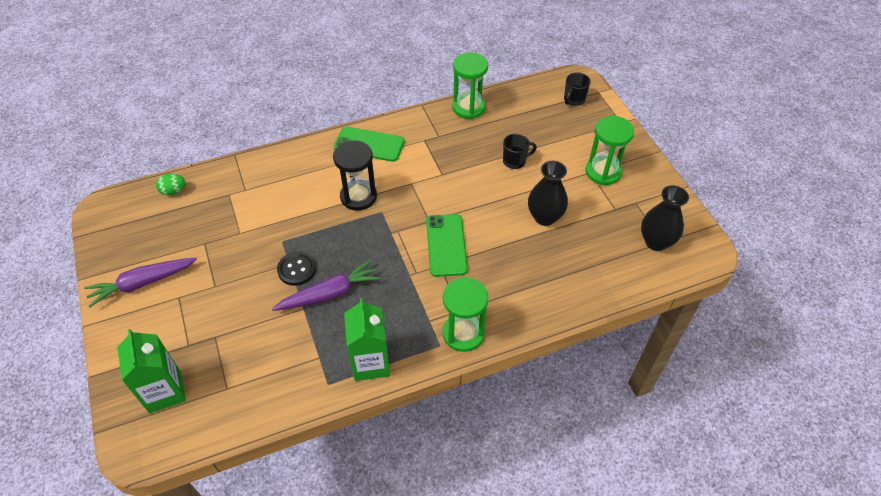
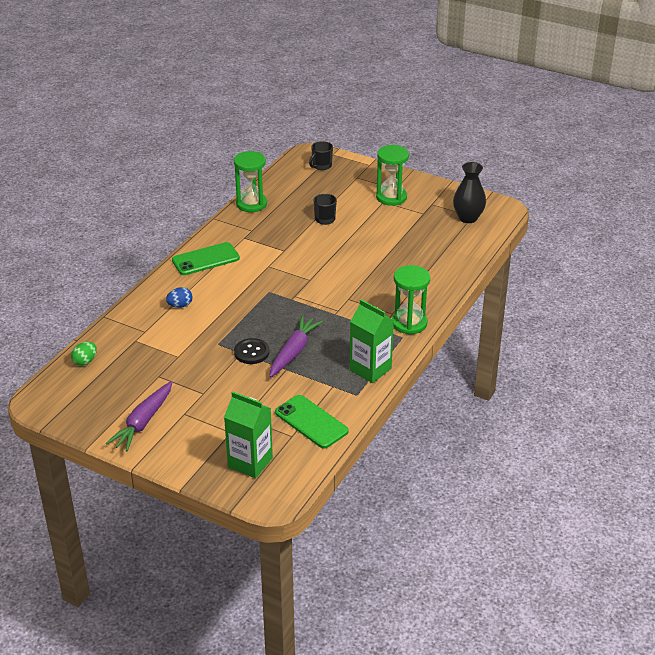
camera: 40 degrees left, 15 degrees down
black hourglass [333,140,377,211] -> none
green phone [426,214,468,277] -> green phone moved to [275,395,349,448]
black vase [528,161,568,226] -> none
black mug [564,72,591,106] -> black mug turned 45 degrees clockwise [309,141,333,170]
none -> blue egg [166,287,193,308]

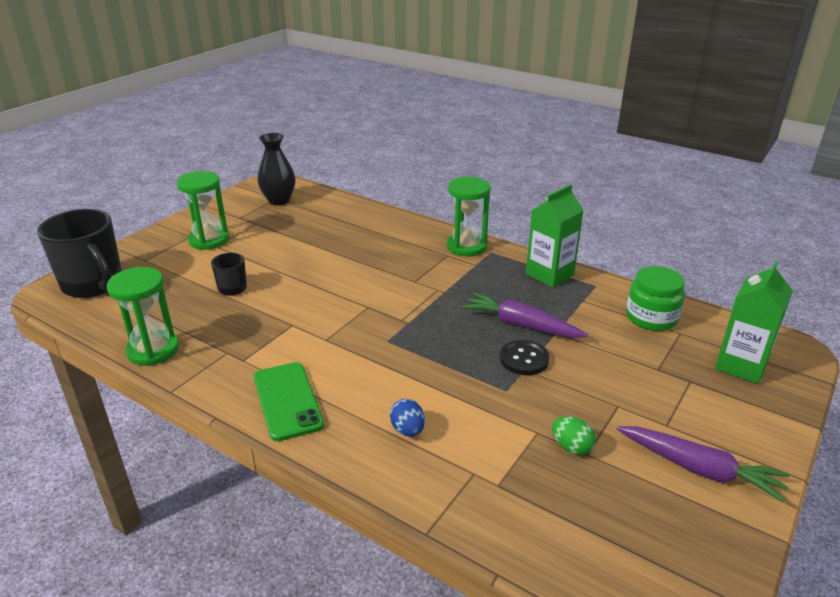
camera: 85 degrees left, 5 degrees down
green egg [71,342,97,366] -> green egg moved to [552,416,596,455]
green phone [275,395,349,448] -> green jar [626,266,685,331]
black mug [309,141,333,170] -> black mug [37,209,122,298], size x2.08

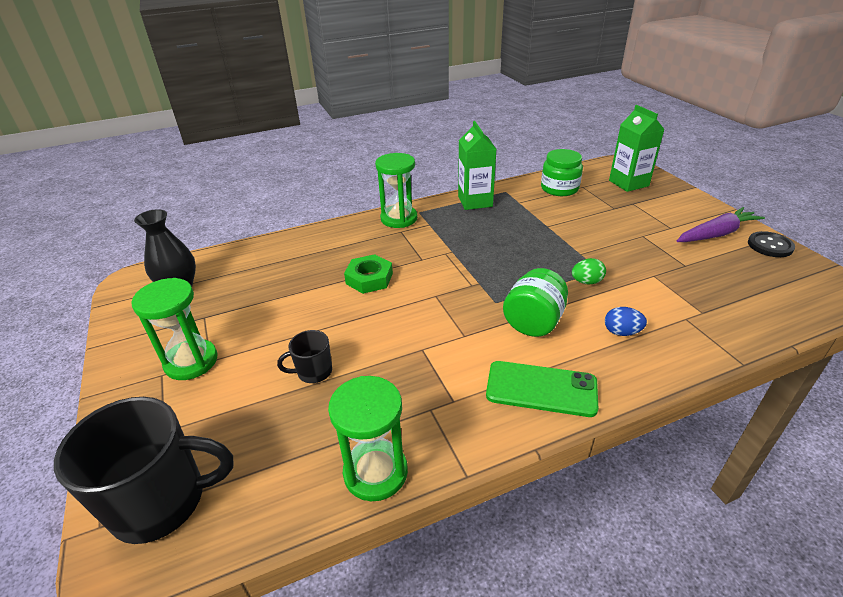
camera: 55 degrees left, 5 degrees up
purple carrot [461,292,588,338] -> none
black button [500,340,549,375] -> black button moved to [748,231,795,257]
green egg [552,416,596,455] -> green egg moved to [572,258,606,285]
none -> green nut [344,254,393,294]
none -> green jar [503,268,568,337]

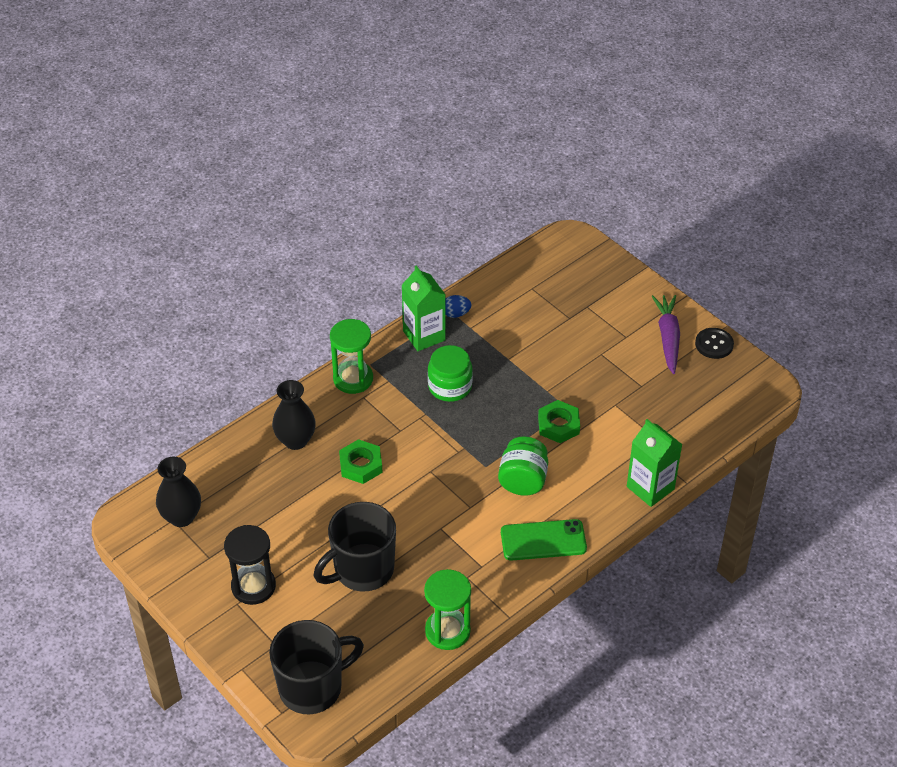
camera: 20 degrees left, 10 degrees up
green hourglass [131,278,218,380] -> black hourglass [224,525,276,605]
black mug [277,330,332,383] -> black mug [314,502,396,592], size x2.08
green jar [541,149,583,196] -> green jar moved to [428,345,473,402]
green egg [572,258,606,285] -> green nut [538,400,580,443]
blue egg [605,307,647,336] -> blue egg moved to [446,295,471,318]
green carton [609,105,665,192] -> green carton moved to [627,419,682,507]
purple carrot [677,207,765,242] -> purple carrot turned 45 degrees counterclockwise [652,295,680,374]
none -> black vase [272,380,316,450]

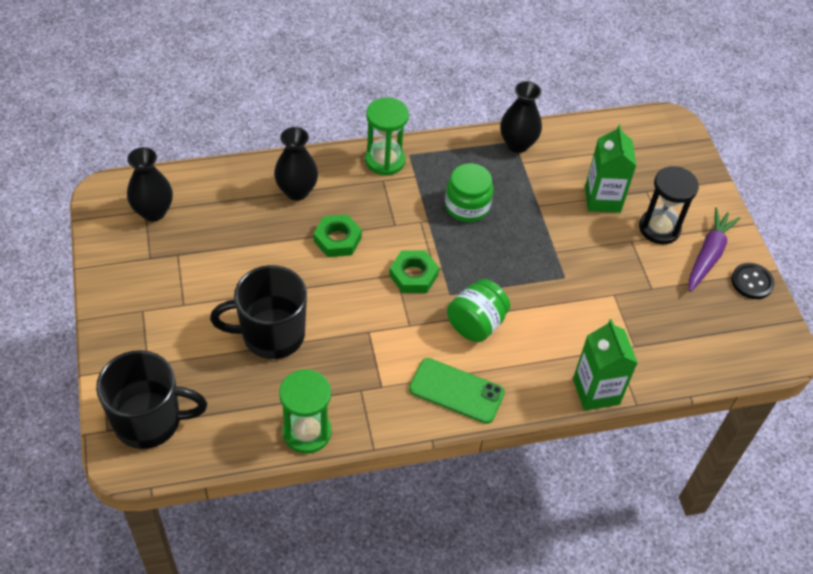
camera: 25 degrees right, 5 degrees up
black hourglass [224,525,276,605] -> black hourglass moved to [639,166,699,244]
green carton [402,266,446,351] -> green carton moved to [585,125,636,213]
blue egg [446,295,471,318] -> black vase [500,81,542,153]
green nut [538,400,580,443] -> green nut moved to [389,251,439,293]

